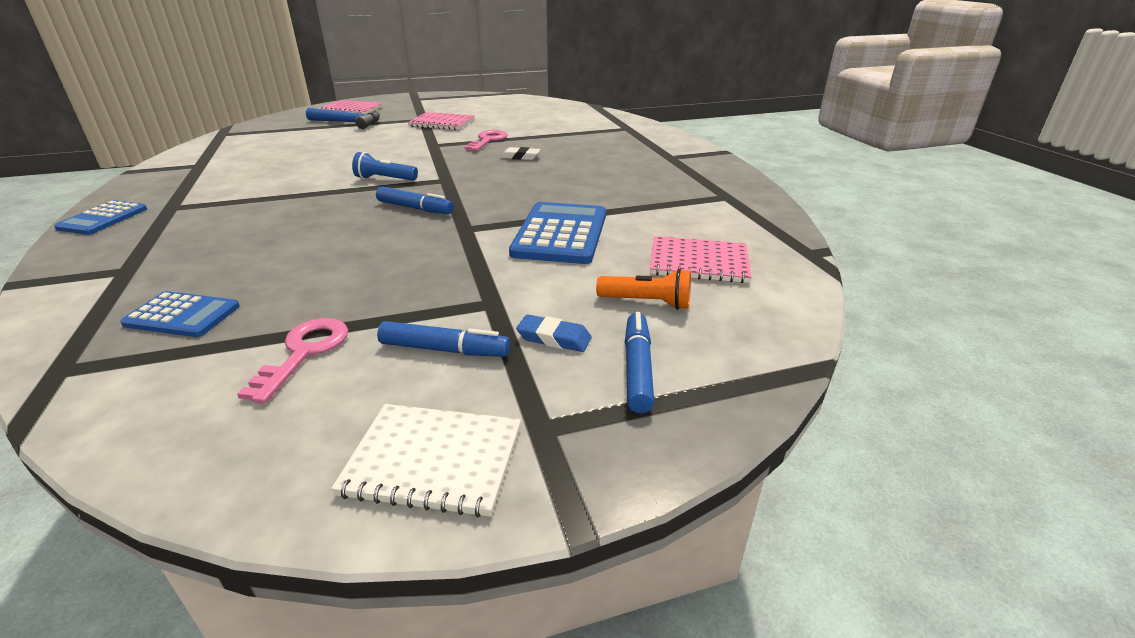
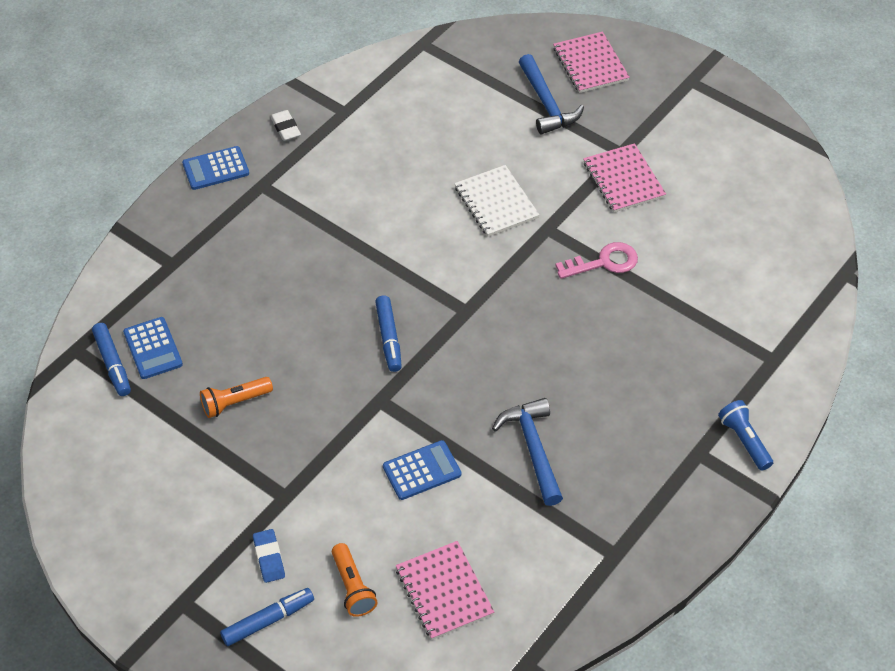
camera: 55 degrees right, 20 degrees up
pink key [237,318,348,404] -> none
white notebook [331,404,521,518] -> white notebook moved to [454,165,540,237]
blue flashlight [352,152,418,181] -> blue flashlight moved to [718,400,773,471]
blue marker [377,321,510,357] -> blue marker moved to [92,323,131,396]
white eraser [500,147,541,160] -> white eraser moved to [270,110,301,141]
blue calculator [509,202,606,264] -> blue calculator [383,440,461,500], size x0.60
none -> orange flashlight [200,377,273,418]
none -> blue hammer [492,398,563,506]

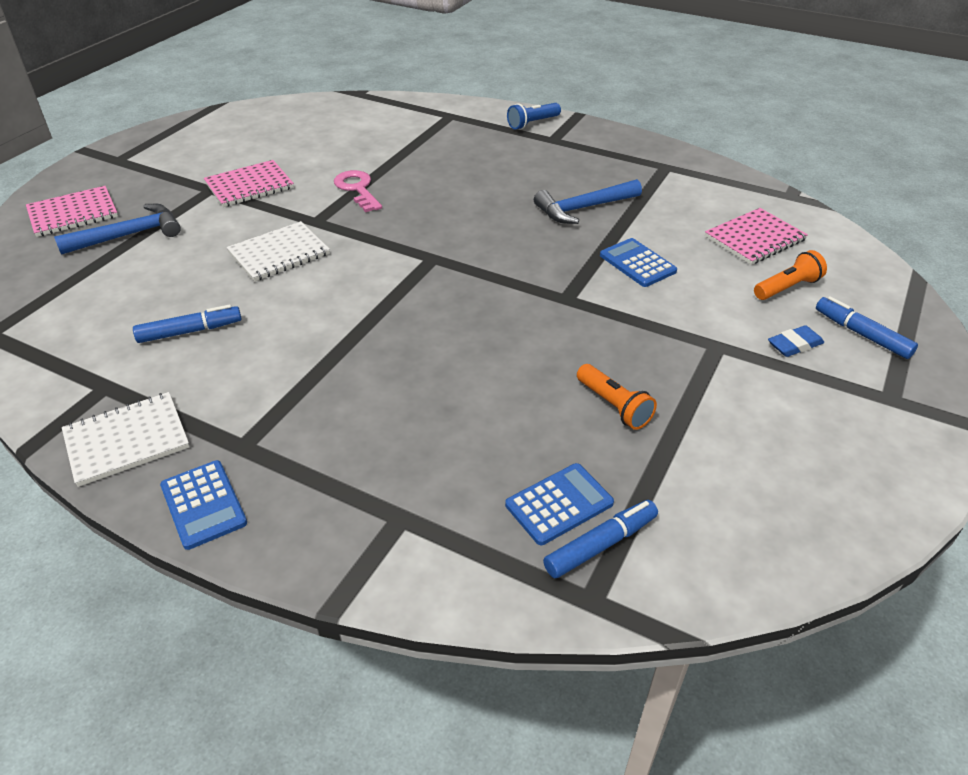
camera: 100 degrees left, 10 degrees down
white eraser [270,110,301,141] -> white notebook [62,392,190,487]
blue marker [375,296,402,372] -> blue marker moved to [133,304,242,343]

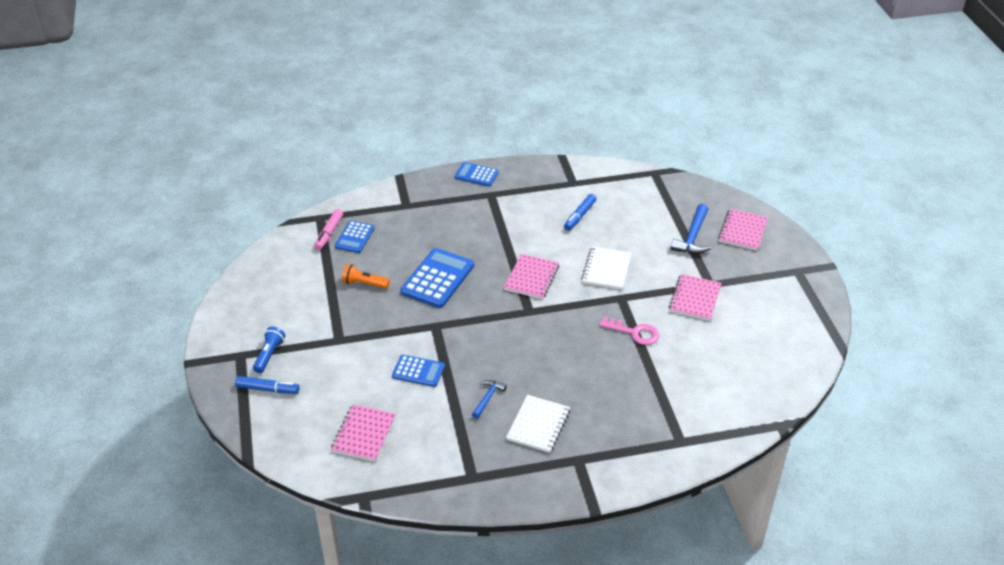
camera: 140 degrees right, 0 degrees up
white notebook [62,392,190,487] -> white notebook moved to [506,395,570,453]
blue flashlight [507,103,561,130] -> blue flashlight moved to [253,327,285,373]
blue hammer [534,179,642,224] -> blue hammer [472,380,507,419], size x0.60
blue marker [543,500,658,578] -> pink marker [314,209,343,250]
orange flashlight [754,250,827,300] -> none
blue eraser [768,325,824,357] -> none
none -> blue calculator [400,248,474,308]
none -> pink notebook [504,254,559,299]

